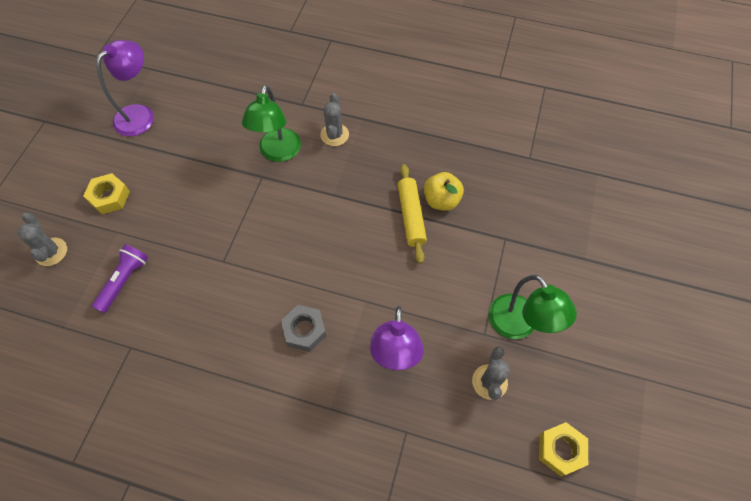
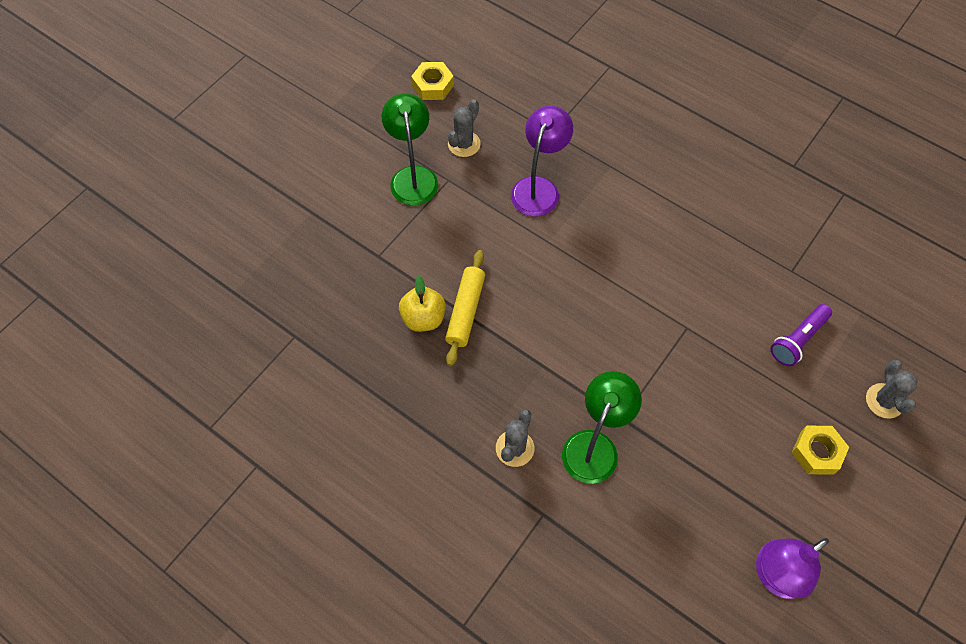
camera: 160 degrees left, 0 degrees up
grey nut [281,305,326,352] -> none

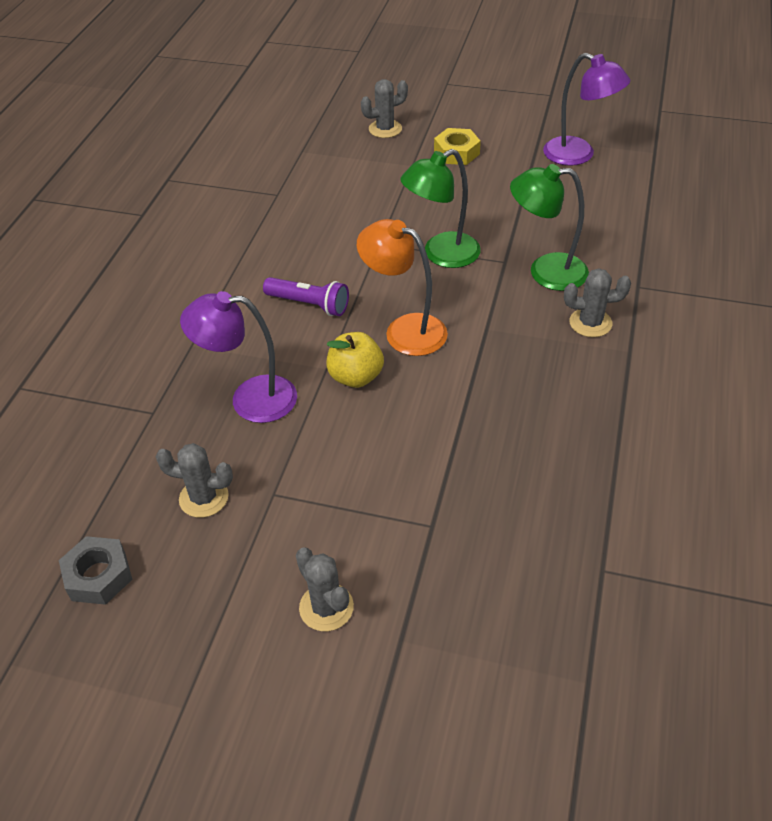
camera: 110 degrees left, 15 degrees down
green lamp [382,93,438,205] -> green lamp moved to [400,149,481,268]
yellow apple [399,276,446,332] -> yellow apple moved to [326,332,384,388]
yellow nut [411,62,454,100] -> grey nut [59,536,133,605]
yellow rolling pin [445,250,485,366] -> none
purple flashlight [770,304,832,366] -> purple flashlight moved to [263,277,349,316]
none -> grey cactus [296,547,354,631]
none -> orange lamp [357,219,448,356]

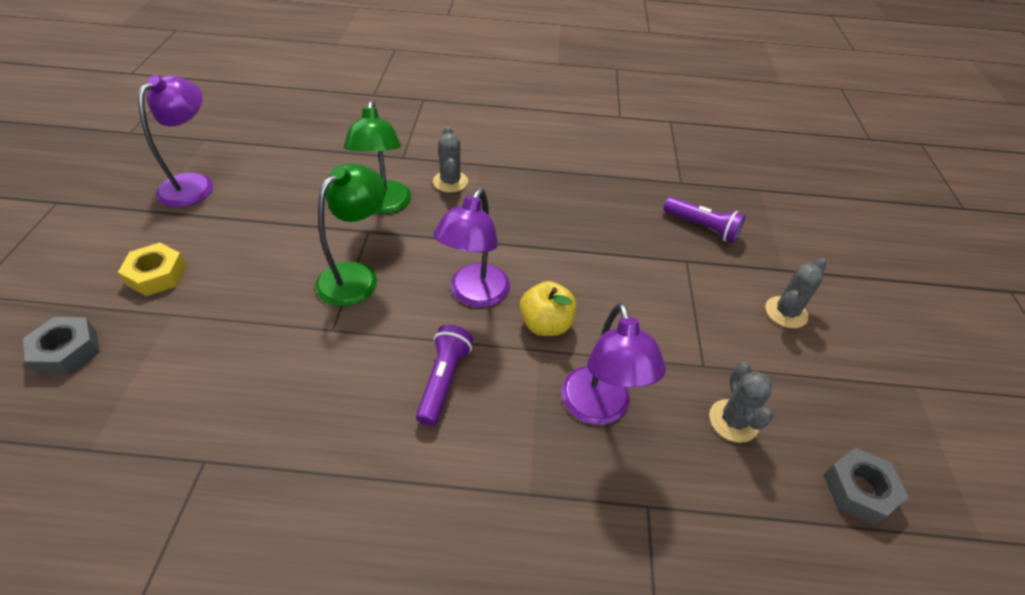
camera: 105 degrees left, 0 degrees up
orange lamp [357,219,448,356] -> purple lamp [433,188,510,307]
grey cactus [361,79,408,138] -> grey nut [23,317,100,375]
green lamp [400,149,481,268] -> green lamp turned 105 degrees counterclockwise [315,163,386,306]
none -> purple flashlight [663,197,745,243]

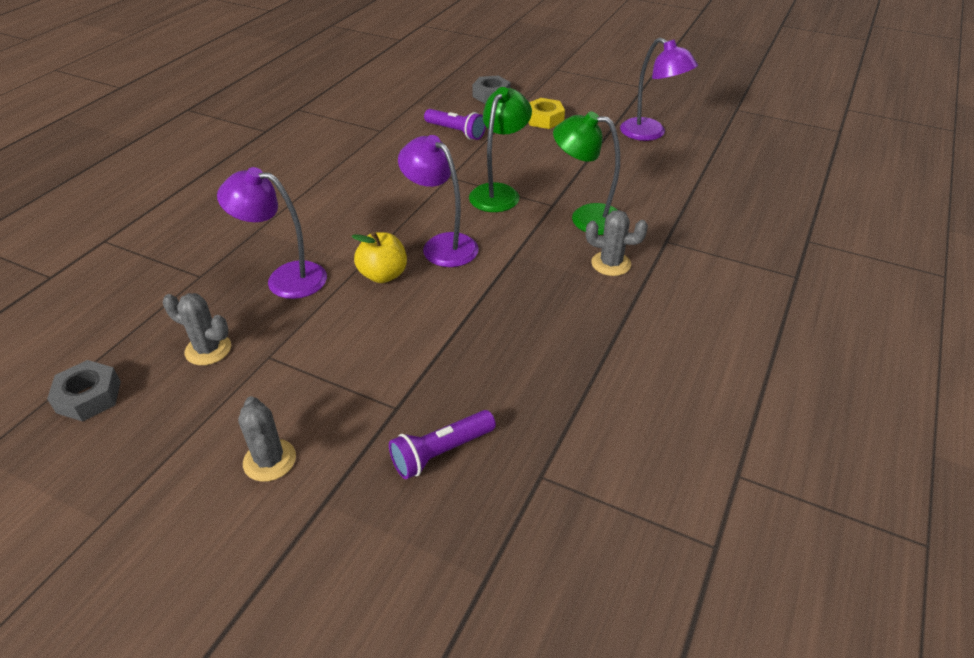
camera: 115 degrees right, 5 degrees down
green lamp [315,163,386,306] -> green lamp turned 120 degrees counterclockwise [469,87,532,212]
purple flashlight [416,325,473,426] -> purple flashlight moved to [424,109,486,140]

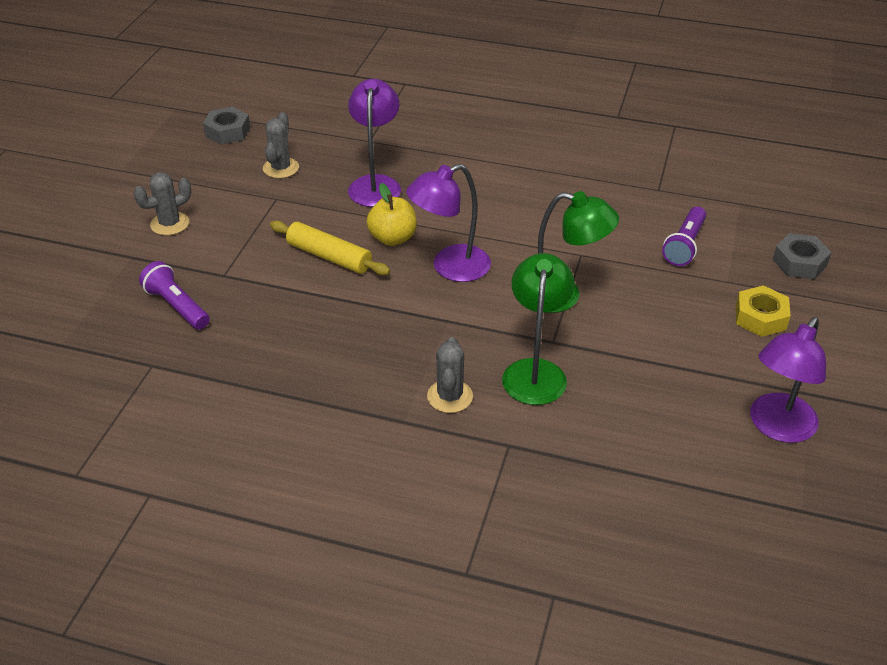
camera: 80 degrees right, 0 degrees up
purple lamp [398,135,479,267] -> purple lamp turned 150 degrees counterclockwise [406,164,491,282]
none -> yellow rolling pin [270,221,390,275]

